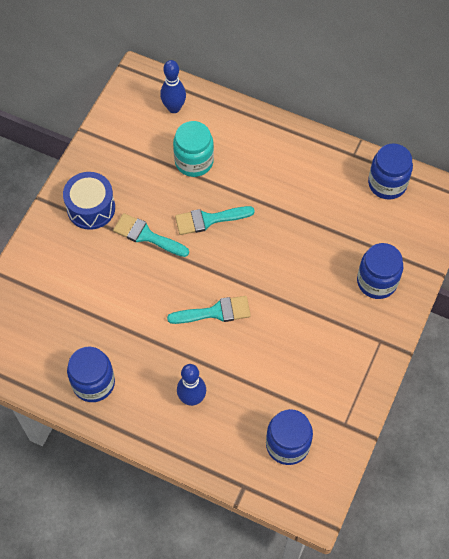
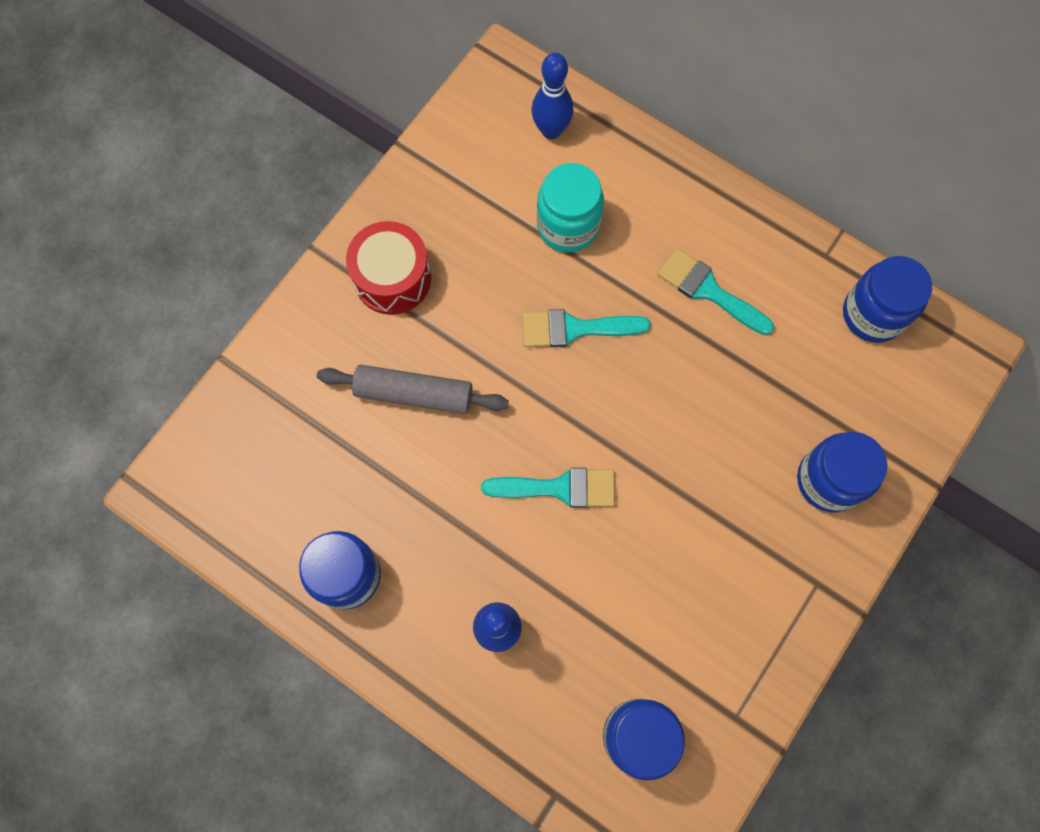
camera: 10 degrees right, 10 degrees up
blue drum [63,172,115,230] -> red drum [346,221,431,315]
turquoise brush [113,213,189,257] -> turquoise brush moved to [657,248,774,335]
none -> grey rolling pin [317,365,509,414]

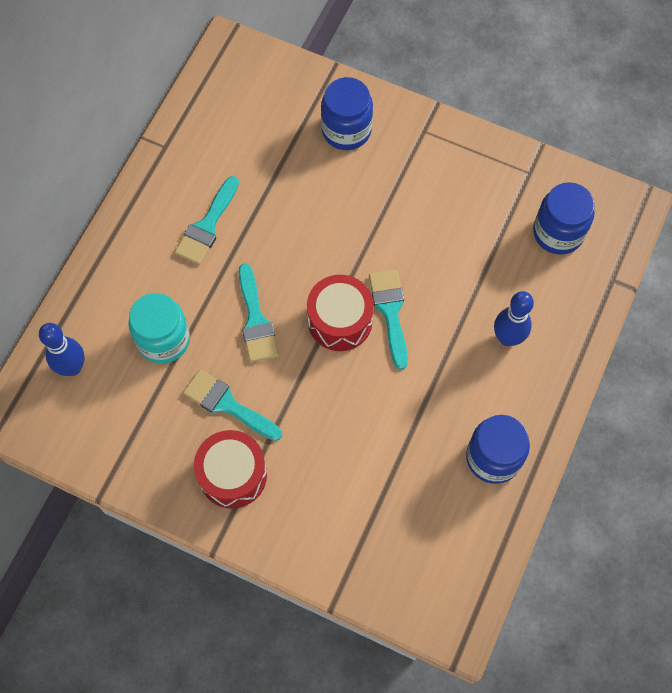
camera: 100 degrees left, 5 degrees down
grey rolling pin [317,365,509,414] -> none
blue jar [843,256,932,343] -> none
none -> turquoise brush [183,369,282,441]
none -> red drum [307,275,374,351]

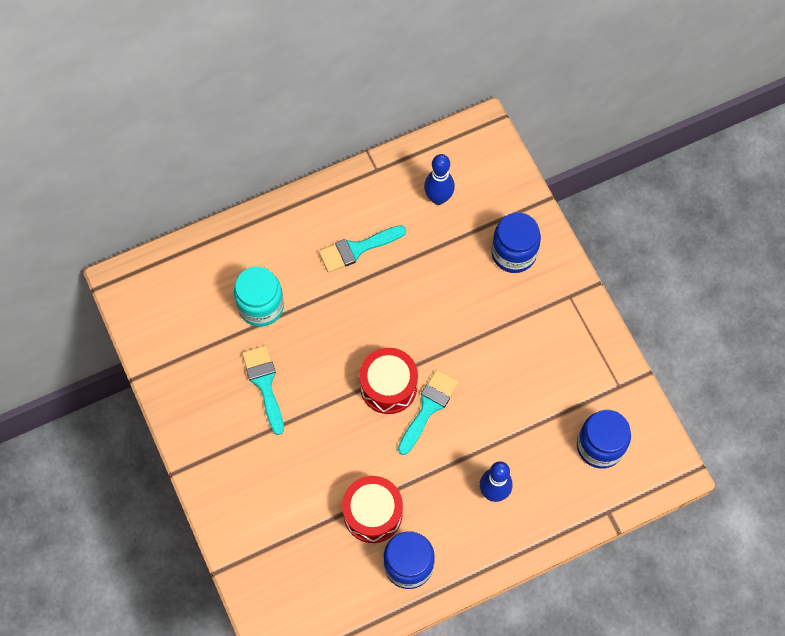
camera: 40 degrees right, 0 degrees up
blue bowling pin [39,323,85,376] -> blue bowling pin moved to [424,154,455,205]
red drum [194,430,267,509] -> red drum moved to [342,476,403,543]
turquoise brush [239,263,279,362] -> none

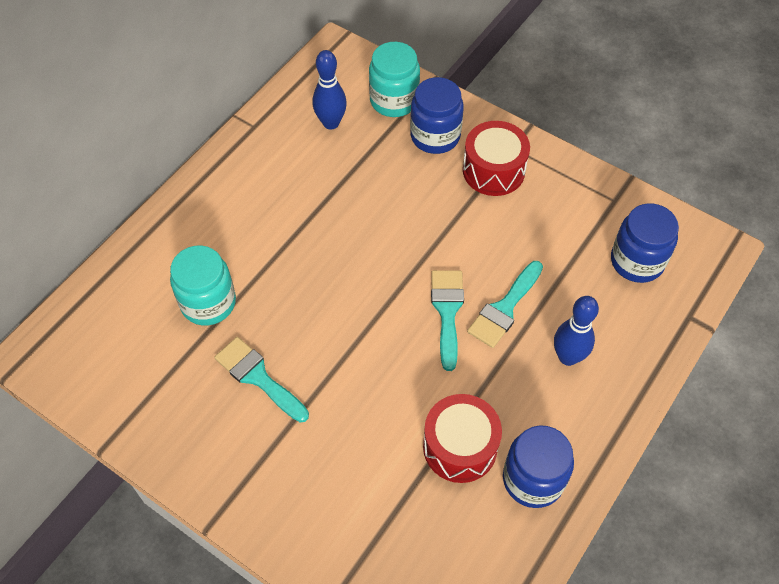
camera: 30 degrees left, 10 degrees down
turquoise brush [319,225,406,273] -> turquoise brush moved to [467,261,543,348]
red drum [359,348,418,414] -> red drum moved to [463,121,530,196]
none -> turquoise jar [369,42,420,117]

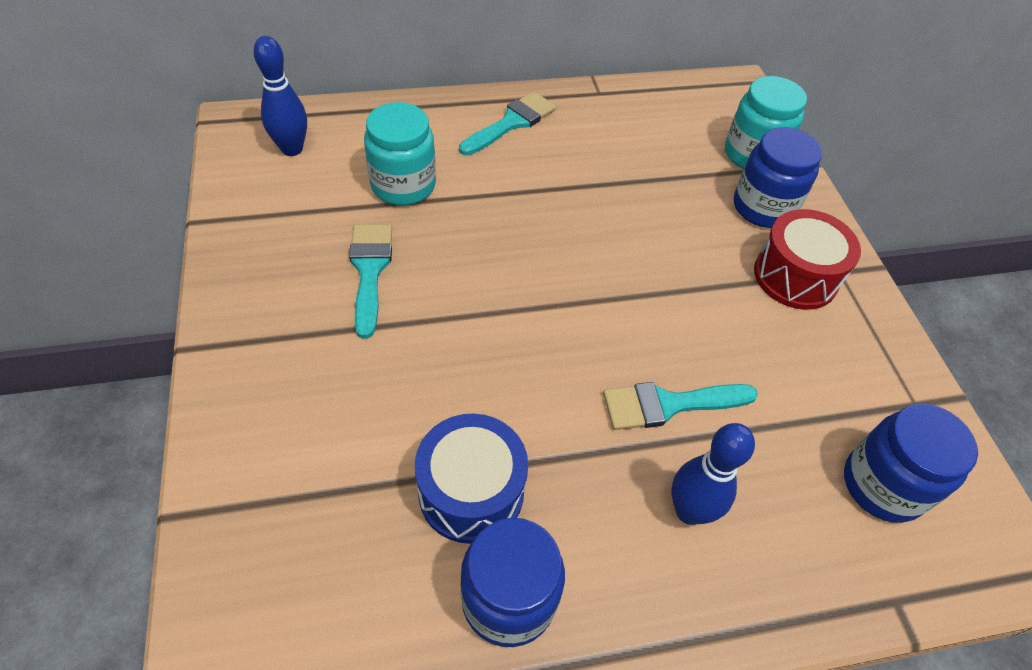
camera: 40 degrees right, 5 degrees down
blue bowling pin [313,50,347,130] -> blue bowling pin moved to [254,36,307,156]
red drum [423,394,502,483] -> blue drum [415,414,528,544]
turquoise brush [431,270,464,371] -> turquoise brush moved to [459,91,556,156]

